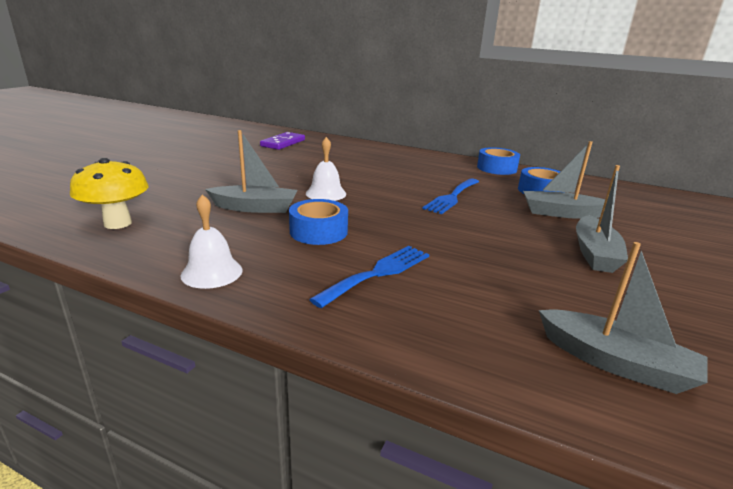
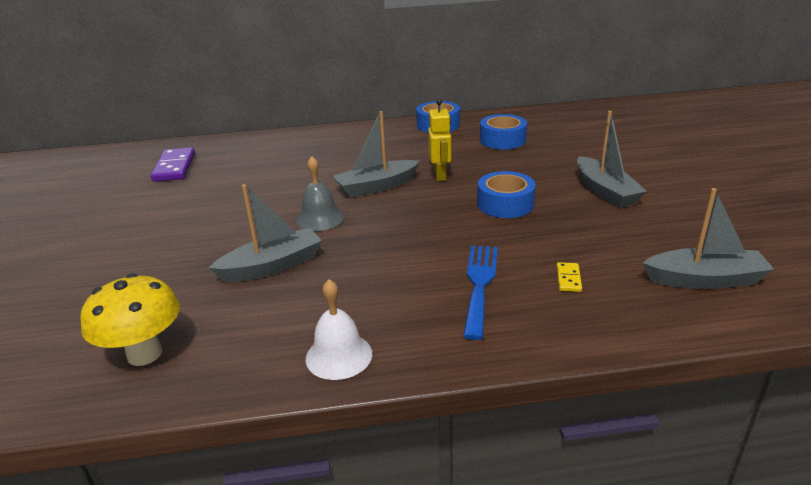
camera: 30 degrees left, 5 degrees up
blue tape [289,199,348,245] -> blue tape moved to [477,171,536,218]
white bell [306,137,346,201] -> grey bell [296,156,344,231]
blue fork [423,179,479,214] -> yellow robot [428,99,452,181]
grey boat [523,141,605,219] -> grey boat moved to [333,111,420,198]
none -> yellow domino [557,262,582,292]

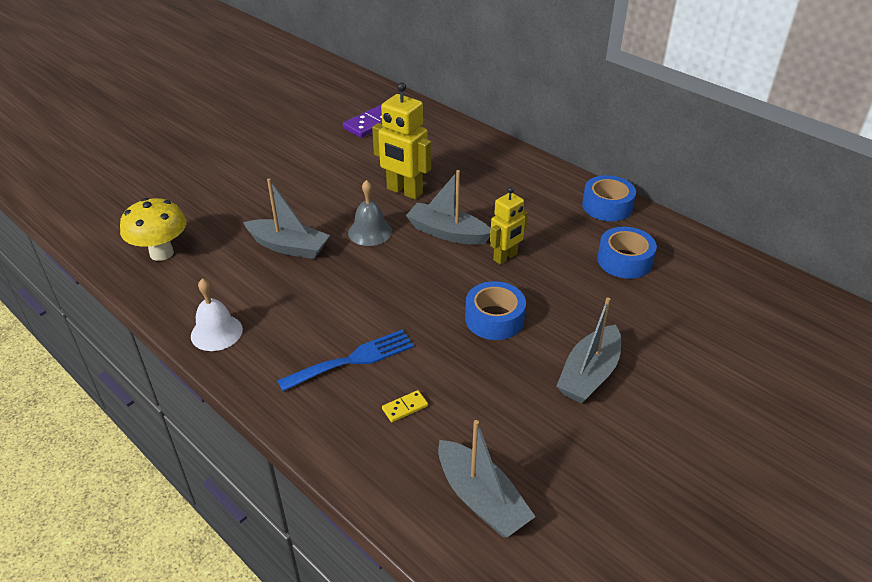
camera: 50 degrees right, 10 degrees up
none -> yellow robot [372,82,431,200]

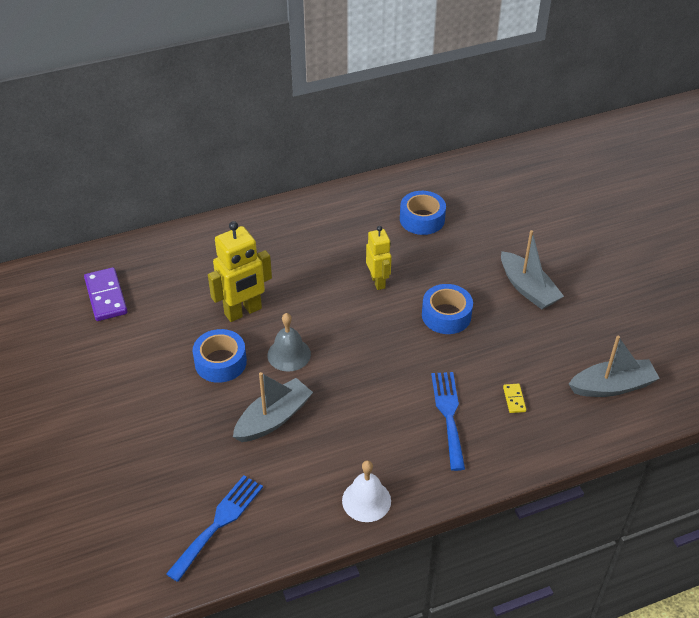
camera: 65 degrees left, 5 degrees up
yellow mushroom [120,198,187,261] -> blue fork [166,475,263,582]
grey boat [406,170,491,245] -> none
blue tape [582,175,636,221] -> blue tape moved to [192,329,247,383]

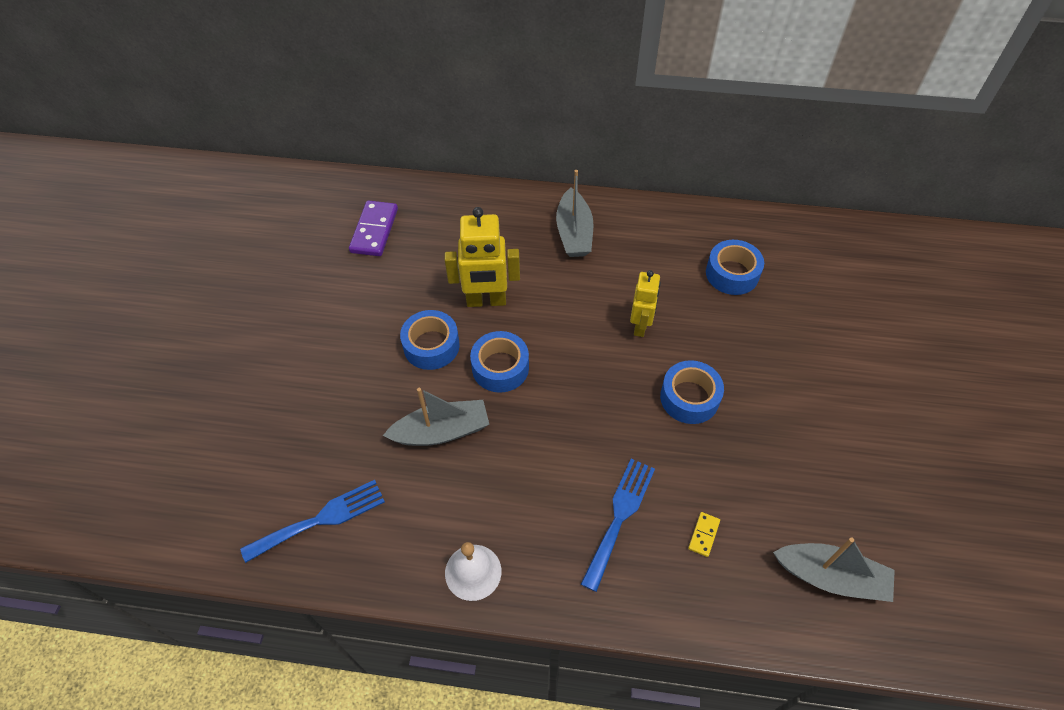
camera: 30 degrees right, 10 degrees up
grey bell [267,313,311,372] -> blue tape [470,331,529,393]
grey boat [501,230,564,309] -> grey boat moved to [556,170,594,257]

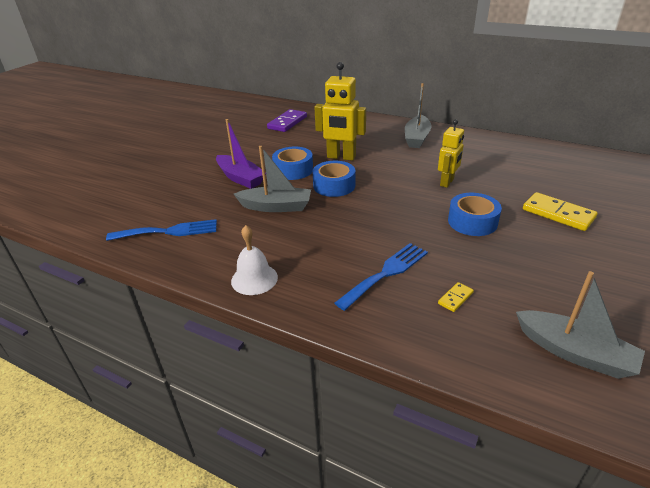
camera: 20 degrees right, 20 degrees down
blue tape [706,240,764,295] -> none
none -> purple boat [216,119,266,189]
none -> yellow domino [523,192,597,231]

